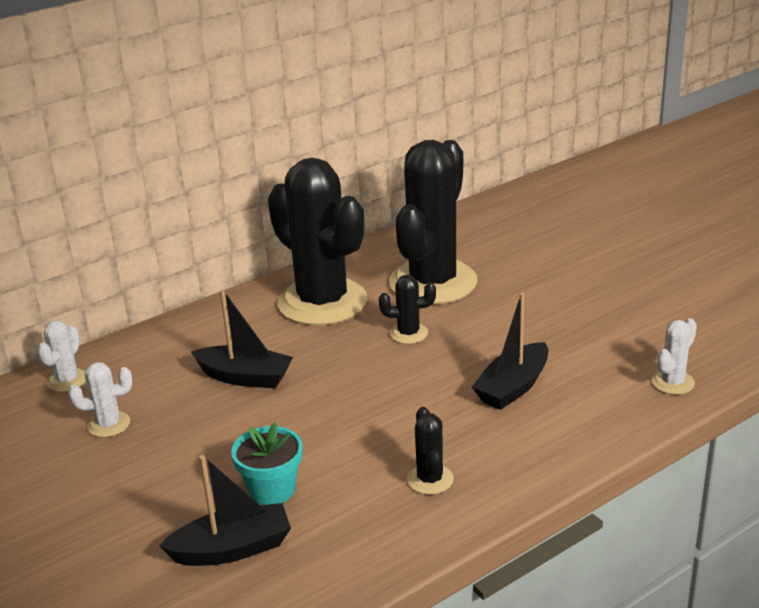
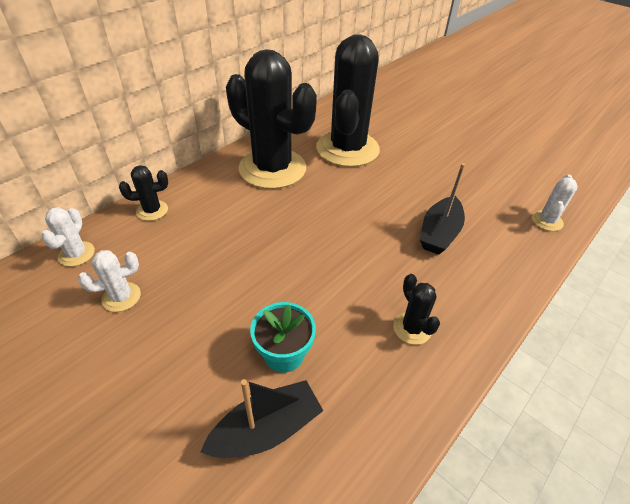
camera: 15 degrees left, 15 degrees up
black boat [191,289,293,388] -> none
black cactus [379,275,436,344] -> black cactus moved to [119,165,168,221]

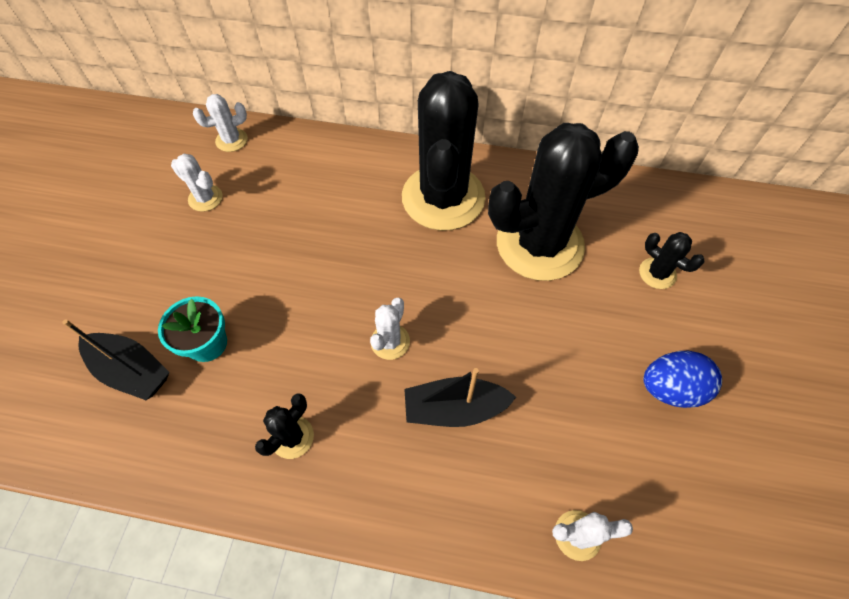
camera: 60 degrees right, 15 degrees up
black cactus [119,165,168,221] -> black cactus moved to [639,232,704,289]
none -> white cactus [370,297,410,360]
none -> blue egg [643,351,722,408]

